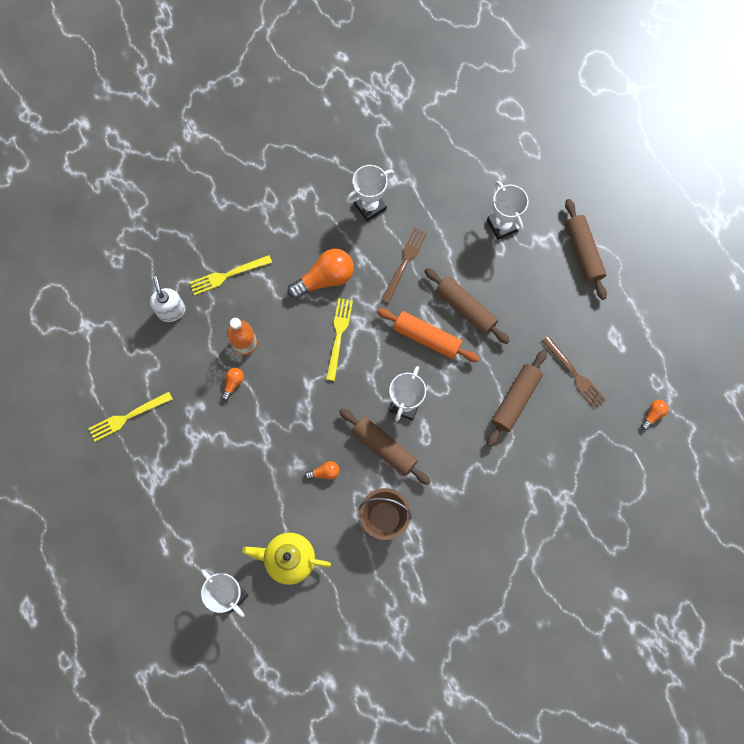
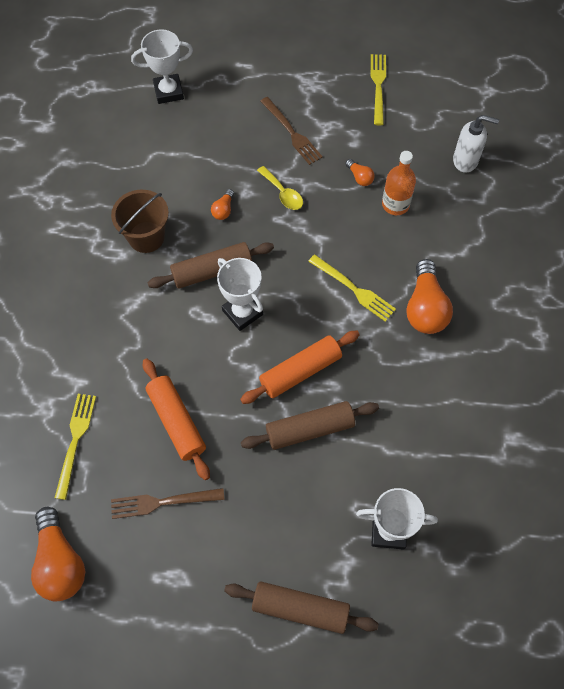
camera: 120 degrees right, 10 degrees down
yellow fork [189,255,272,295] -> yellow fork moved to [55,394,96,500]
yellow teapot [242,533,331,585] -> none
white trophy [346,165,394,221] -> none
brown fork [381,228,428,303] -> brown fork moved to [260,97,323,165]
brown rolling pin [487,350,547,447] -> orange rolling pin [143,359,210,480]
orange light bulb [641,400,669,430] -> orange light bulb [31,507,85,601], size x2.12
none -> yellow spoon [257,166,303,210]

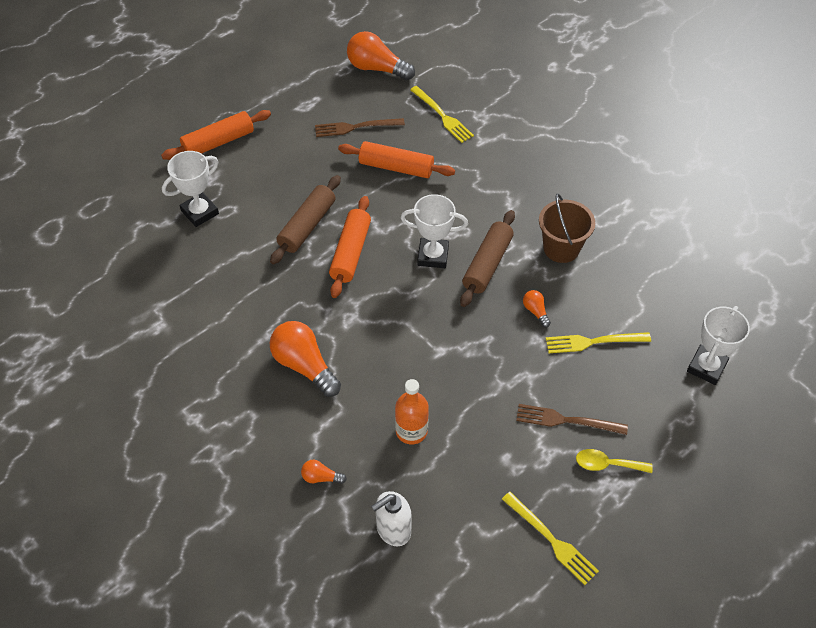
camera: 135 degrees right, 10 degrees down
brown fork [111,488,225,519] -> brown fork turned 135 degrees counterclockwise [315,118,405,137]
brown rolling pin [224,581,379,634] -> orange rolling pin [161,110,271,160]
yellow spoon [257,166,303,210] -> yellow spoon moved to [576,449,653,473]
yellow fork [308,254,396,322] -> yellow fork moved to [546,332,651,353]
orange light bulb [345,159,375,186] -> orange light bulb moved to [301,460,347,484]

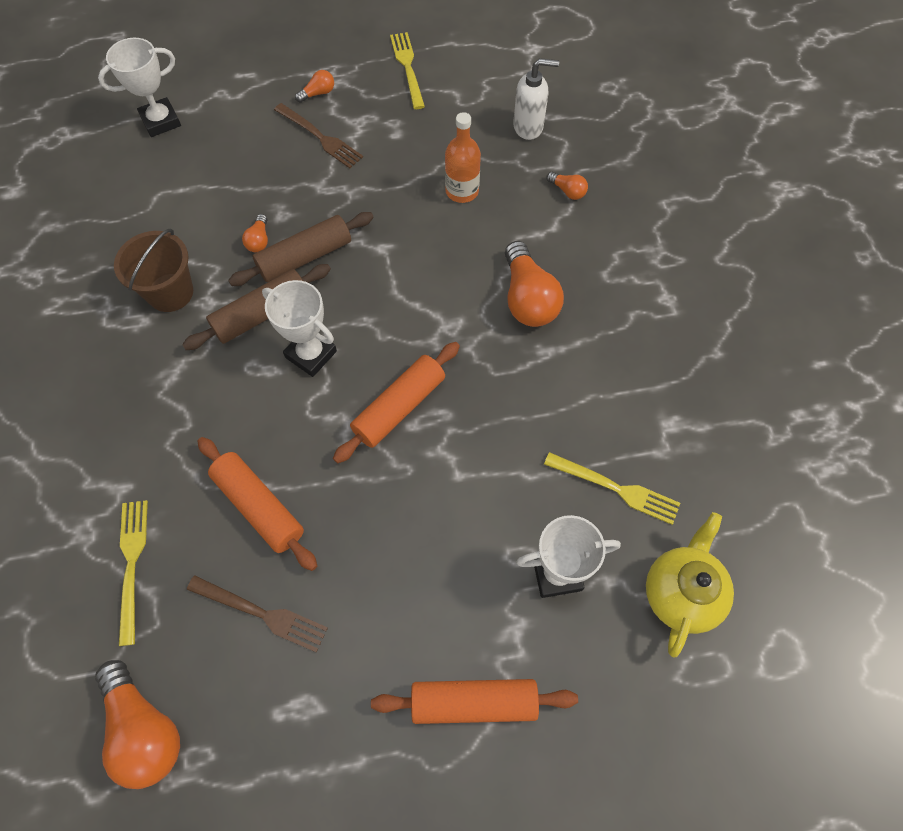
camera: 150 degrees left, 10 degrees up
brown rolling pin [270,175,341,264] -> brown rolling pin moved to [228,212,374,286]
yellow fork [546,332,651,353] -> yellow fork moved to [544,452,680,525]
yellow spoon [576,449,653,473] -> orange light bulb [295,70,334,103]
none -> yellow teapot [646,512,734,658]

